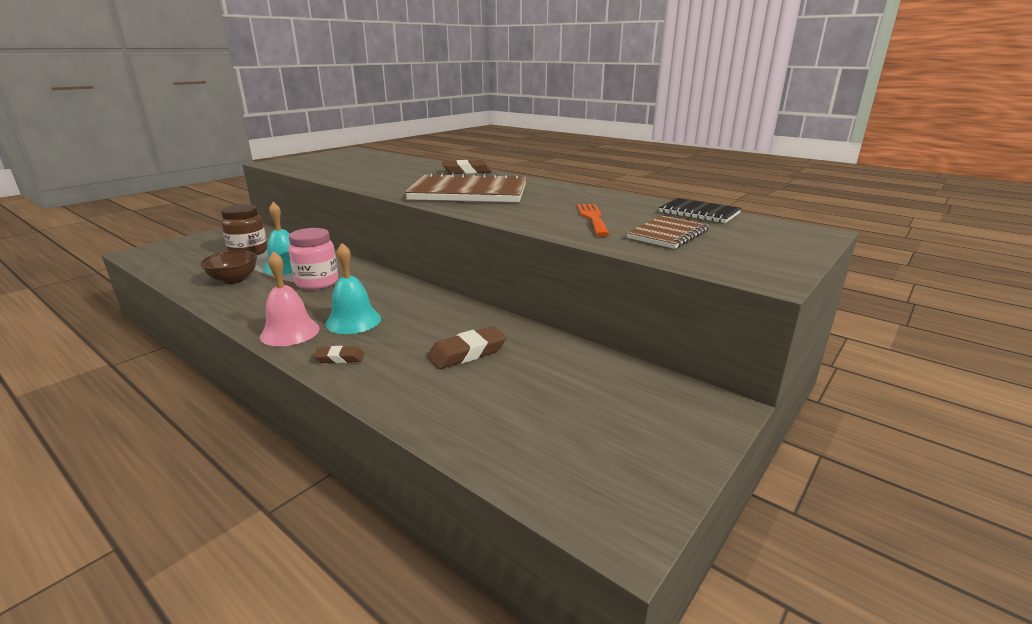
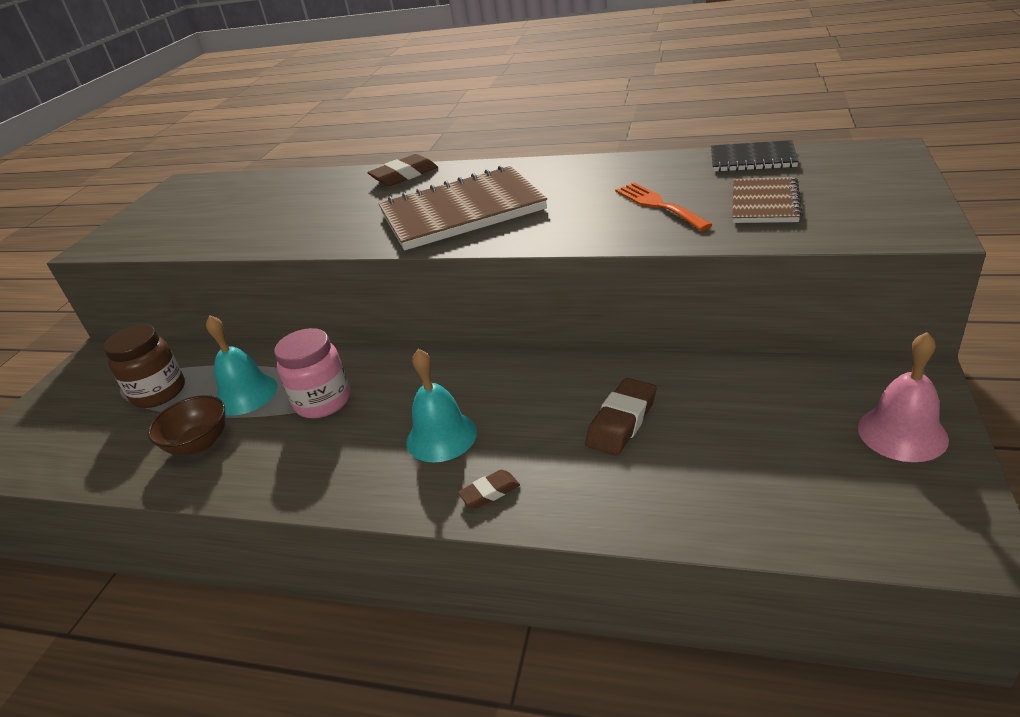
camera: 20 degrees left, 10 degrees up
pink bell [260,251,320,346] -> pink bell moved to [858,332,949,462]

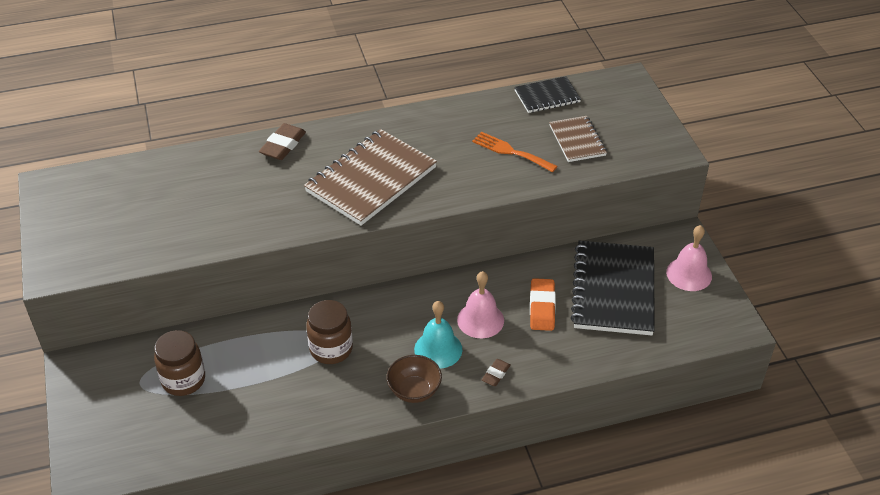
camera: 35 degrees left, 10 degrees up
brown bowl [148,395,225,455] -> brown bowl moved to [386,355,442,403]
turquoise bell [206,315,278,416] -> none
pink jar [274,328,350,418] -> brown jar [306,300,353,364]
brown eraser [585,378,656,456] -> orange eraser [530,278,556,331]
none -> pink bell [457,271,504,338]
none -> black notebook [571,241,655,335]

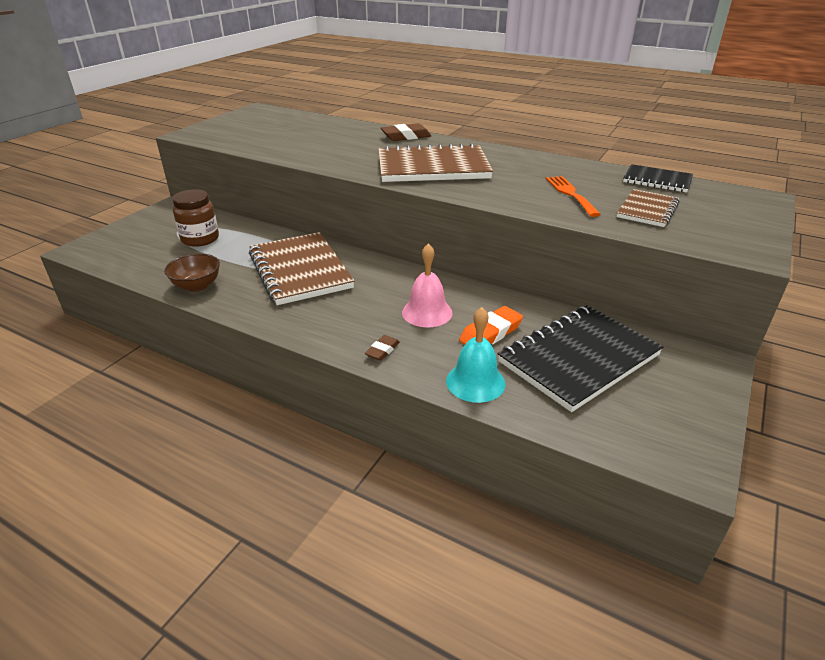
camera: 45 degrees right, 10 degrees down
brown jar [306,300,353,364] -> brown notebook [249,232,355,305]
brown bowl [386,355,442,403] -> brown bowl moved to [164,254,220,292]
turquoise bell [414,301,462,369] -> turquoise bell moved to [446,307,506,403]
brown eraser [482,359,511,386] -> brown eraser turned 45 degrees counterclockwise [365,335,400,361]
pink bell [666,225,712,291] -> none

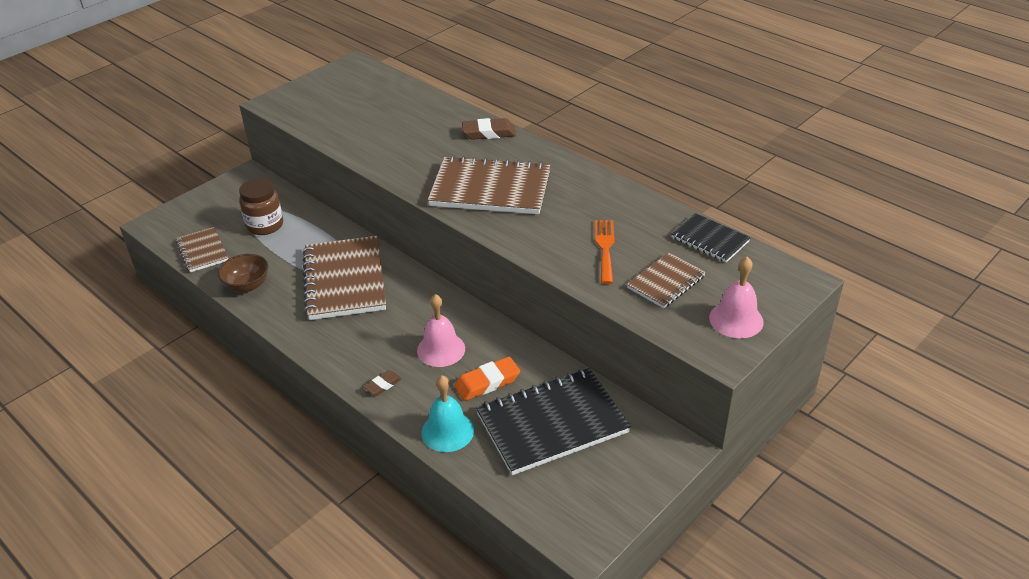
camera: 15 degrees right, 5 degrees up
none -> brown notebook [176,227,228,272]
none -> pink bell [709,257,764,338]

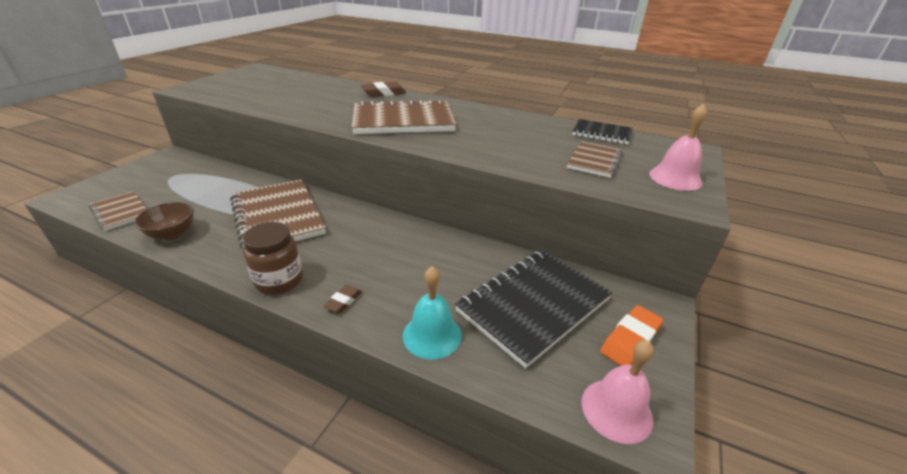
camera: 20 degrees left, 5 degrees down
brown jar [239,178,283,235] -> brown jar moved to [242,222,303,295]
pink bell [417,294,465,367] -> pink bell moved to [581,340,654,444]
orange eraser [454,357,520,401] -> orange eraser moved to [600,305,663,366]
orange fork [595,220,615,284] -> none

